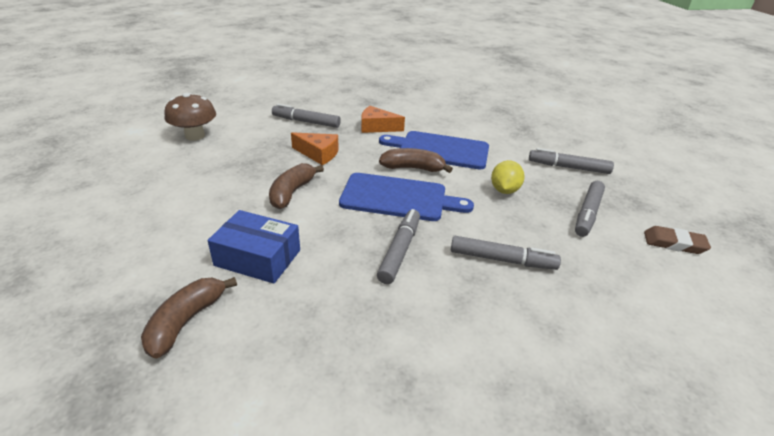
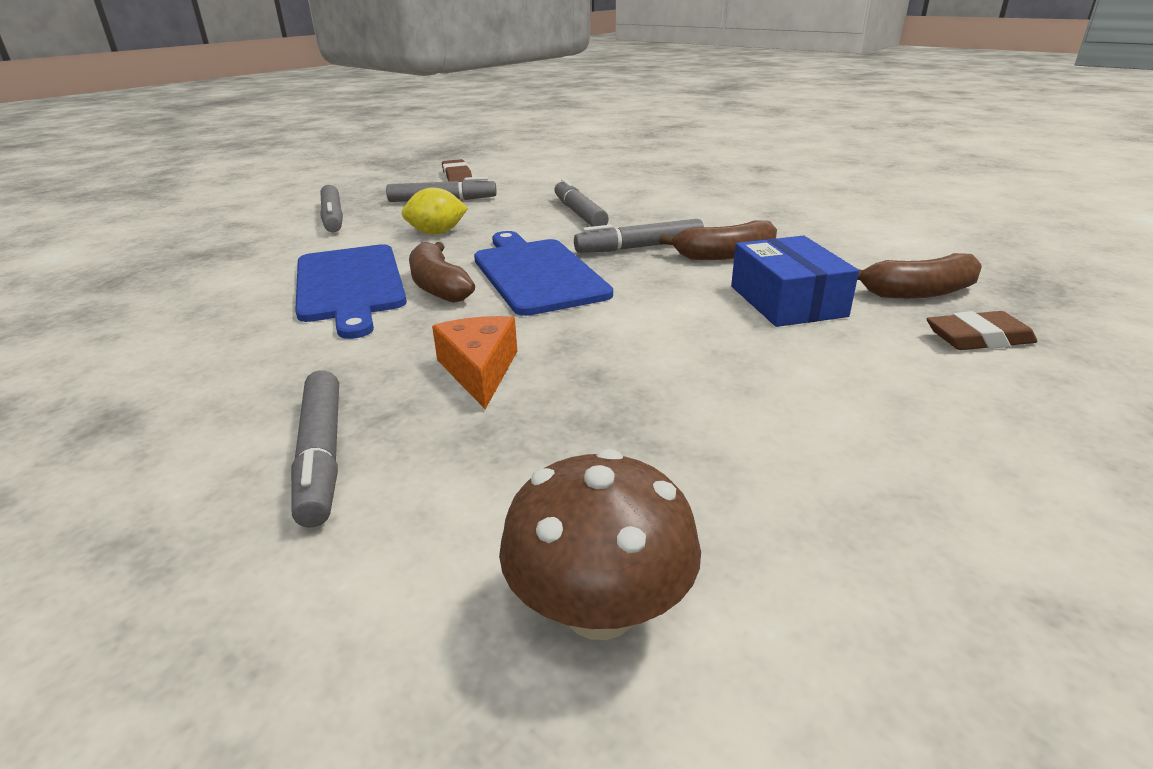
camera: 120 degrees left, 5 degrees down
brown banana [269,163,324,209] -> brown banana moved to [659,220,777,260]
orange cheese [361,106,405,133] -> none
none -> brown eraser [927,311,1038,350]

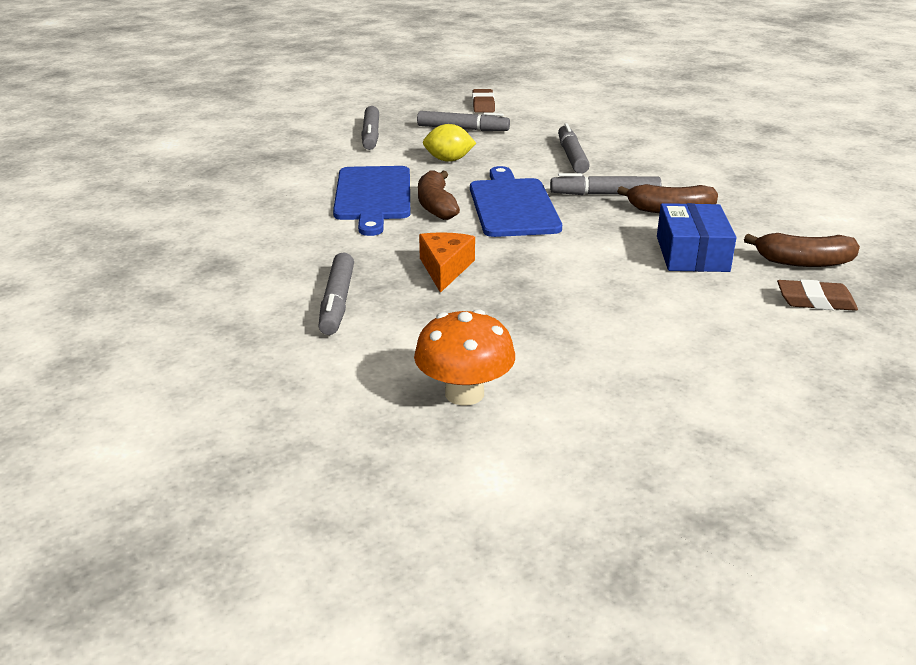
camera: 15 degrees right, 0 degrees up
brown mushroom [499,449,701,640] -> orange mushroom [414,309,515,406]

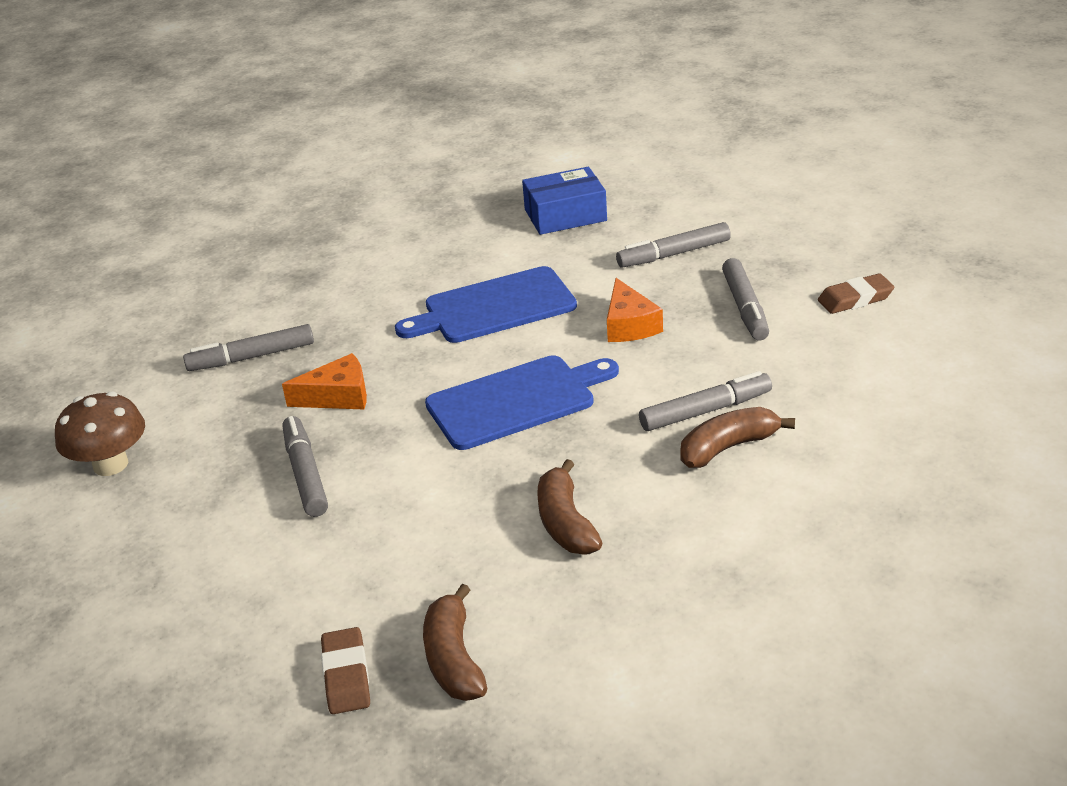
camera: 75 degrees right, 5 degrees up
orange mushroom [414,309,515,406] -> brown mushroom [55,392,145,476]
brown banana [418,170,460,220] -> brown banana moved to [680,407,795,468]
yellow lemon [423,124,476,162] -> orange cheese [607,278,663,342]
grey marker [550,173,661,195] -> grey marker moved to [283,416,328,517]
blue box [657,203,736,272] -> blue box moved to [522,167,607,235]

